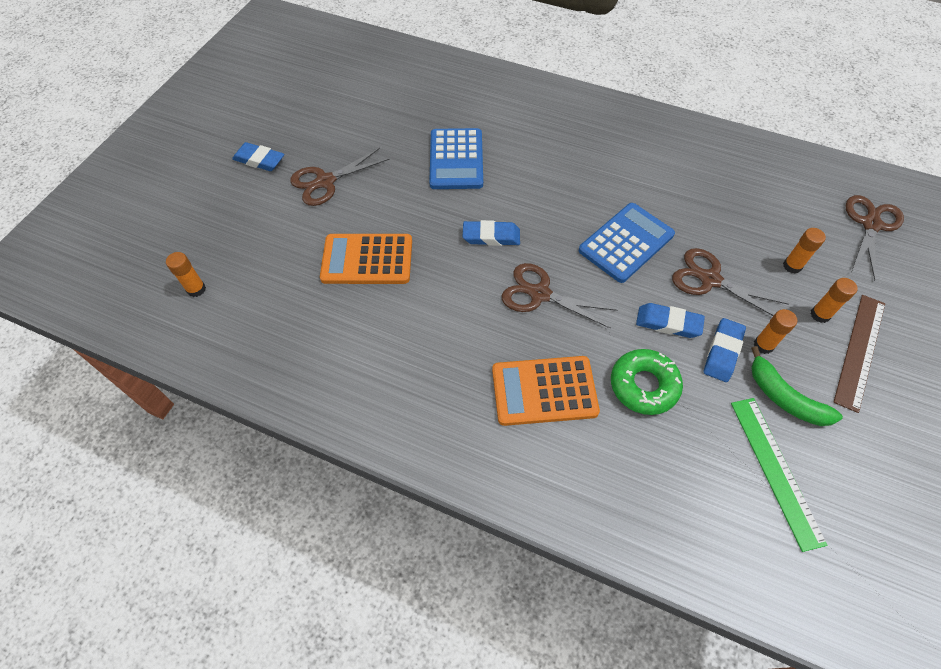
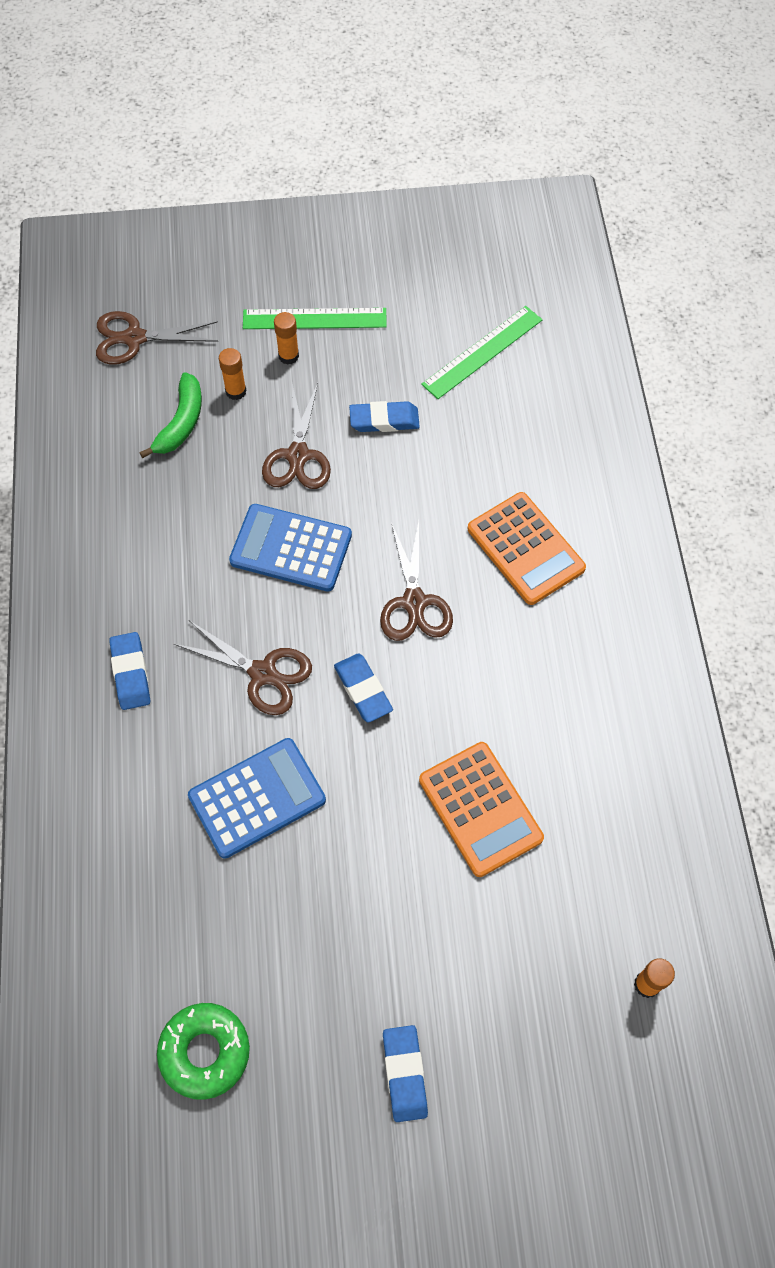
camera: 120 degrees left, 5 degrees up
brown scissors [290,148,389,206] -> brown scissors moved to [174,620,312,715]
green donut [611,349,683,415] -> green donut moved to [157,1003,250,1100]
blue eraser [636,303,705,338] -> blue eraser moved to [109,632,150,710]
green banana [751,346,843,426] -> green banana moved to [139,372,202,459]
orange glue stick [753,309,797,354] -> none
brown ruler [834,295,885,413] -> green ruler [243,308,387,329]

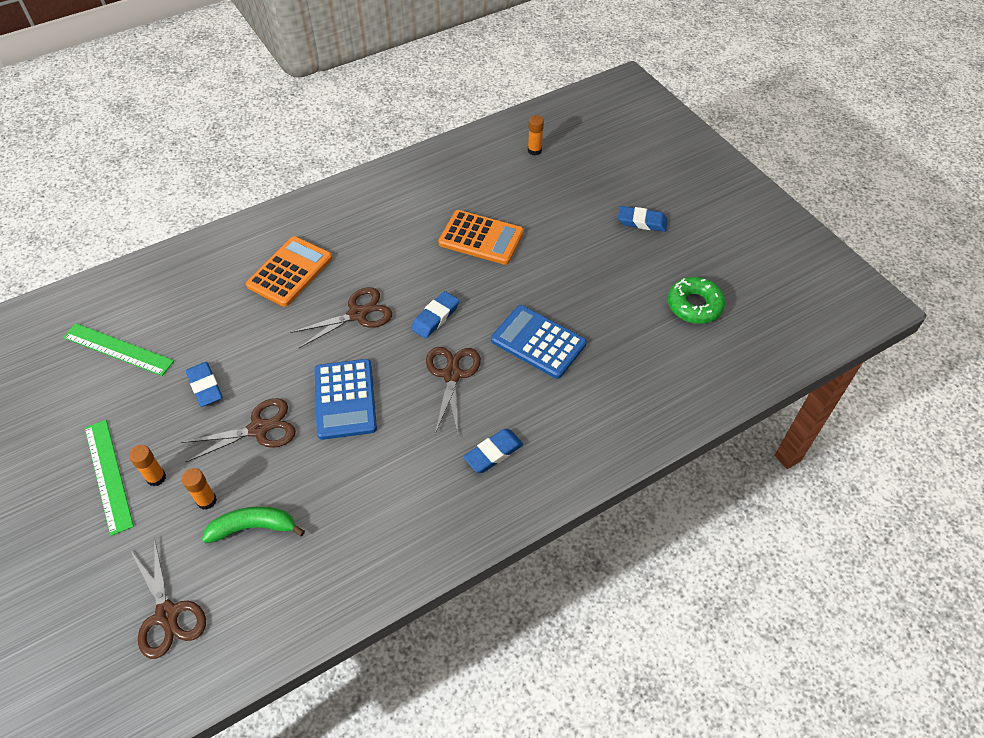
camera: 115 degrees left, 10 degrees down
blue eraser [383,1025,428,1122] -> blue eraser turned 45 degrees clockwise [618,206,668,232]
orange calculator [419,742,544,877] -> orange calculator turned 75 degrees clockwise [438,210,524,265]

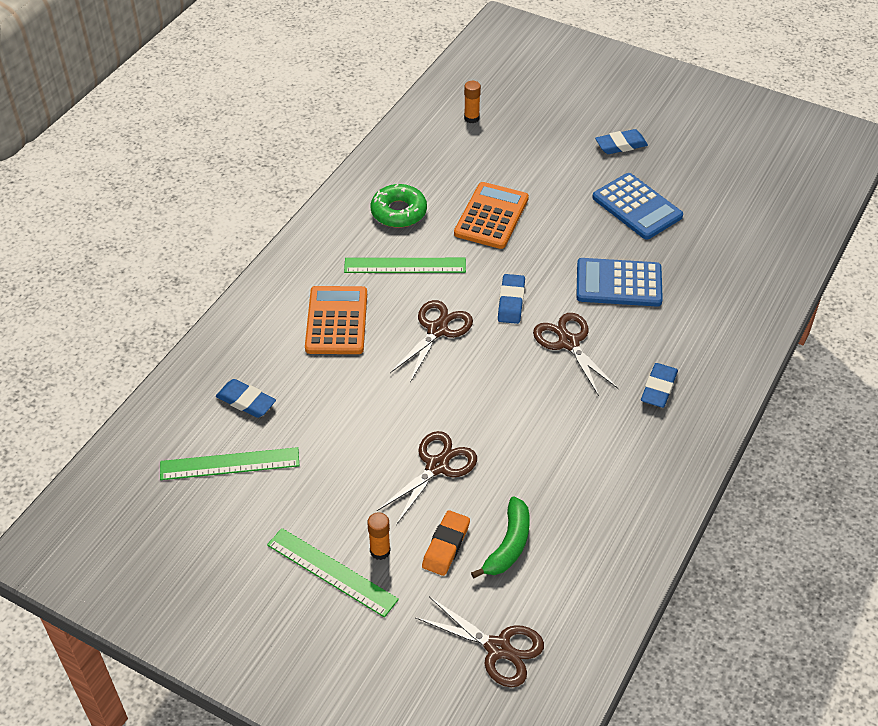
camera: 30 degrees left, 5 degrees down
orange glue stick [182,468,217,510] -> orange eraser [422,510,470,576]
blue eraser [186,362,222,407] -> blue eraser moved to [216,379,276,418]
green banana [202,506,305,543] -> green banana turned 150 degrees clockwise [471,496,530,579]
blue calculator [314,359,377,440] -> blue calculator moved to [592,173,683,240]
orange calculator [438,210,524,265] -> orange calculator turned 60 degrees counterclockwise [454,182,529,249]
green donut [668,277,725,324] -> green donut moved to [371,184,427,228]
none -> green ruler [344,258,466,273]

